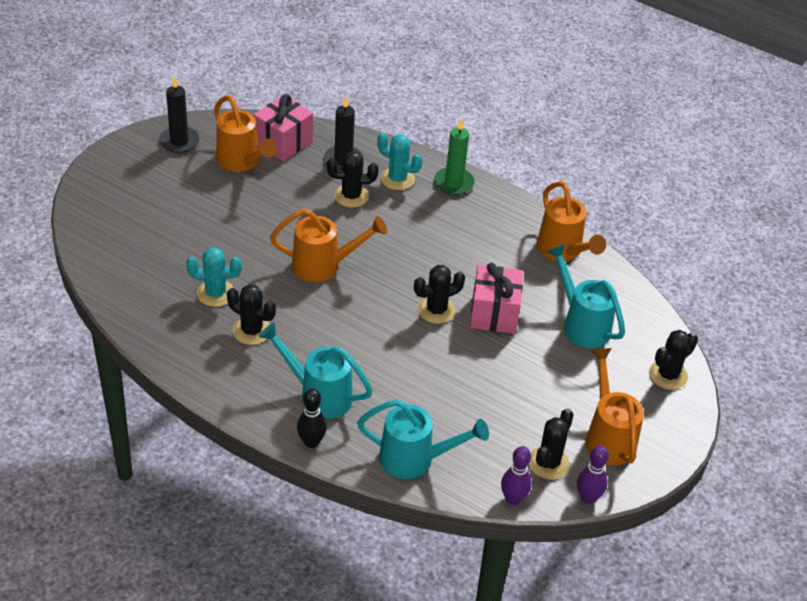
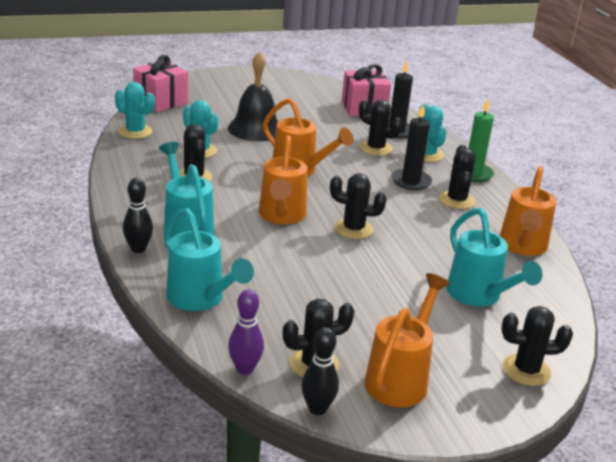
camera: 40 degrees right, 15 degrees down
black candle [159,76,200,153] -> black candle moved to [391,105,432,190]
orange watering can [214,95,277,172] -> orange watering can moved to [259,135,307,224]
pink gift [470,263,523,334] -> pink gift moved to [133,55,188,112]
turquoise watering can [547,244,625,348] -> turquoise watering can turned 150 degrees clockwise [447,208,542,306]
purple bowling pin [577,445,609,504] -> black bowling pin [301,327,339,415]
none -> turquoise cactus [115,82,155,139]
none -> black bell [228,51,278,141]
none -> black cactus [439,145,476,209]

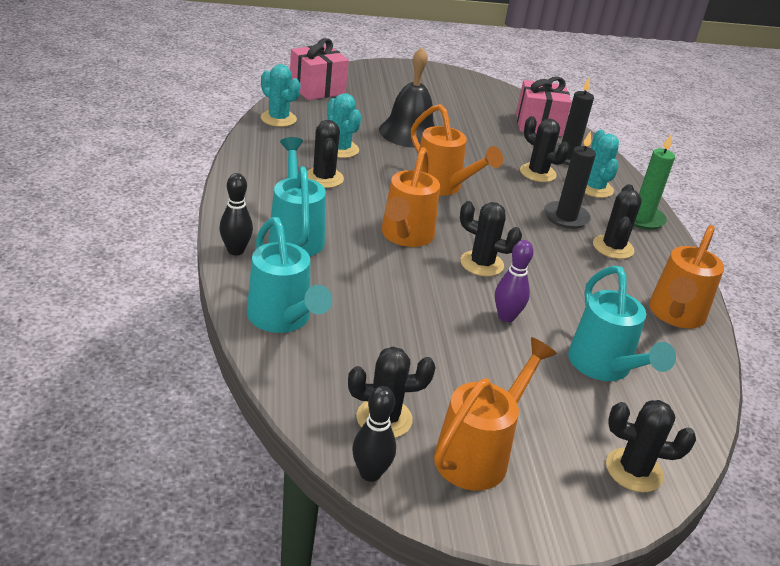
camera: 10 degrees right, 5 degrees up
purple bowling pin [228,289,264,375] -> purple bowling pin moved to [495,240,534,322]

